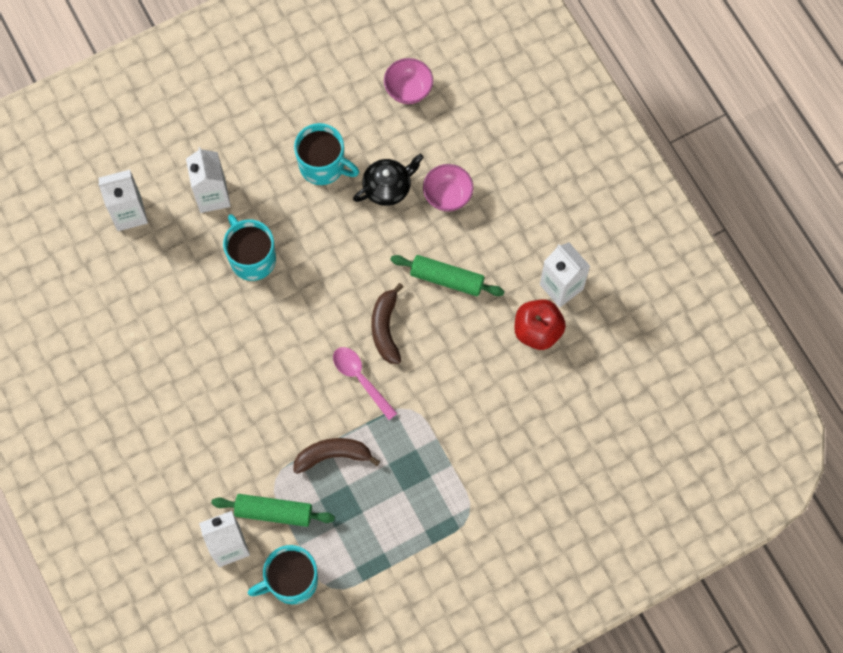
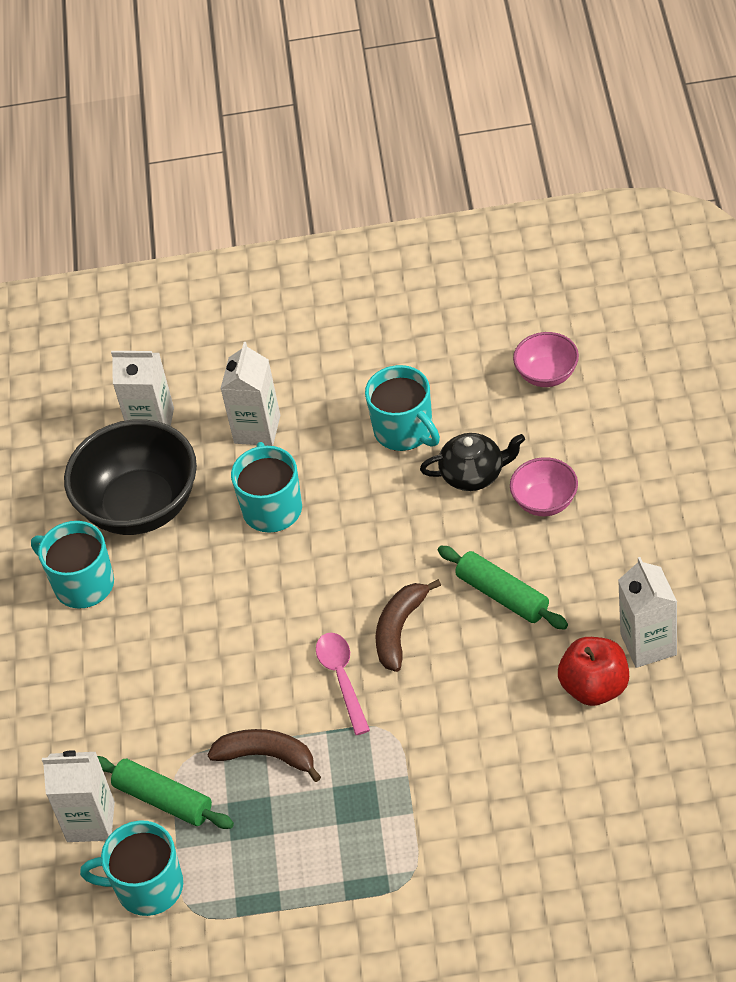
camera: 30 degrees right, 20 degrees down
none -> turquoise mug [31,521,114,608]
none -> black bowl [64,419,197,535]

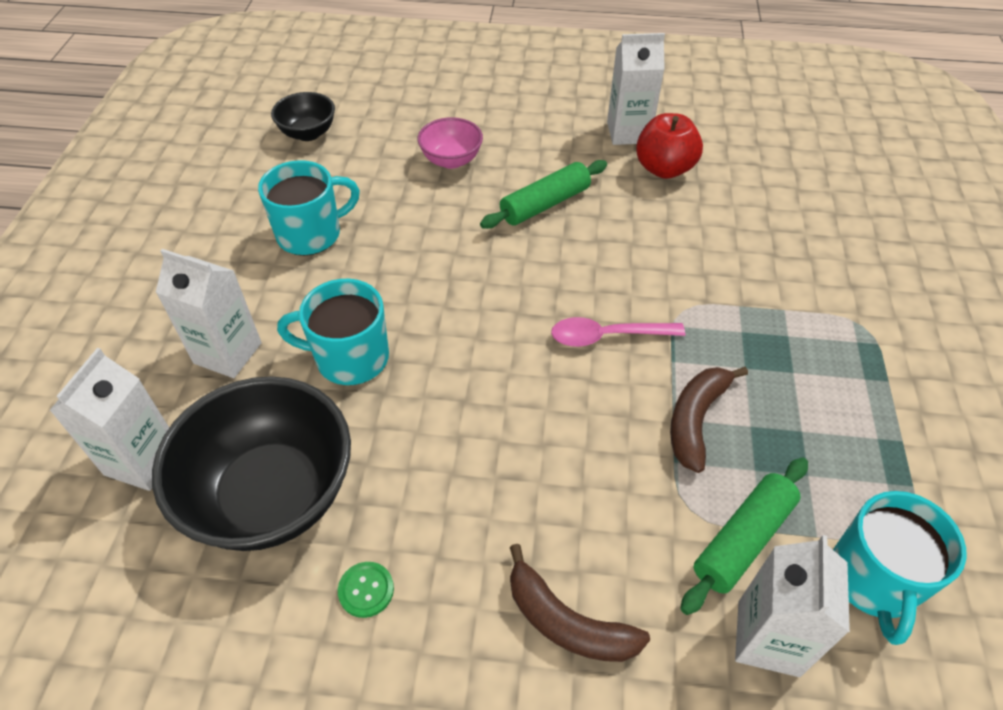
camera: 85 degrees left, 0 degrees up
turquoise mug [31,521,114,608] -> green button [338,562,394,618]
brown banana [375,579,441,672] -> brown banana moved to [510,544,650,662]
black teapot [420,433,525,491] -> none
pink bowl [513,332,579,387] -> black bowl [271,92,335,141]

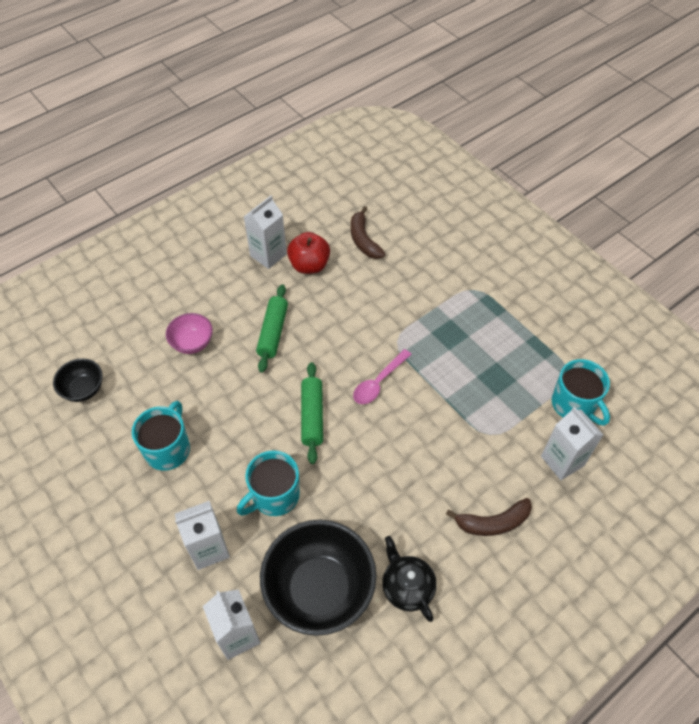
camera: 45 degrees left, 5 degrees up
green button [338,562,394,618] -> black teapot [382,536,437,622]
brown banana [670,367,748,473] -> brown banana moved to [351,206,385,259]
green rolling pin [680,457,808,615] -> green rolling pin moved to [301,362,323,464]

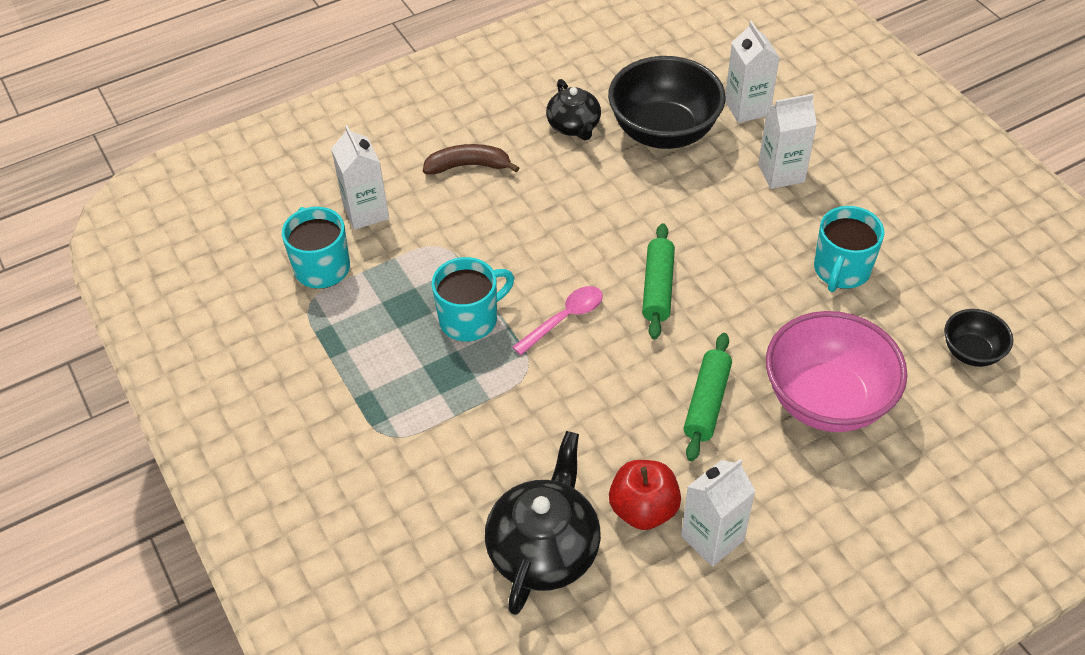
camera: 170 degrees left, 5 degrees down
pink bowl [166,313,213,354] -> pink bowl [766,311,907,432], size x1.99
turquoise mug [237,450,300,516] -> turquoise mug moved to [432,257,514,342]
brown banana [351,206,385,259] -> black teapot [485,431,601,615]

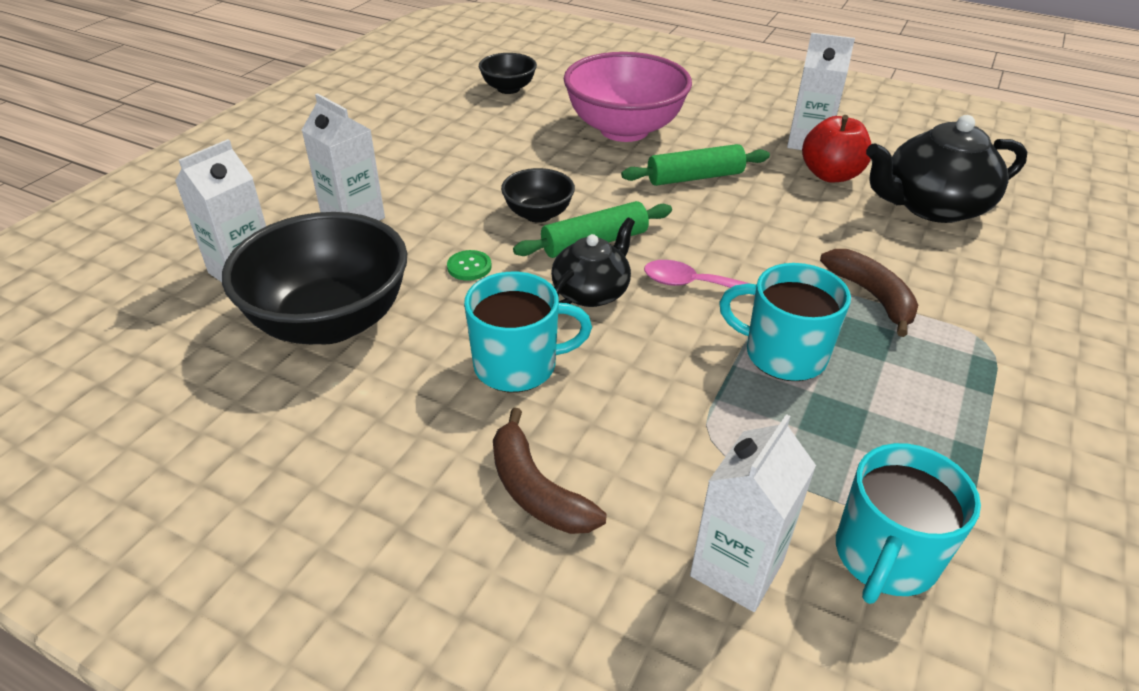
camera: 125 degrees left, 10 degrees down
black teapot [546,79,601,140] -> black teapot moved to [551,217,635,307]
turquoise mug [814,206,884,292] -> turquoise mug moved to [464,272,592,392]
none -> green button [447,250,492,281]
none -> black bowl [501,168,575,223]
none -> brown banana [820,249,918,337]

